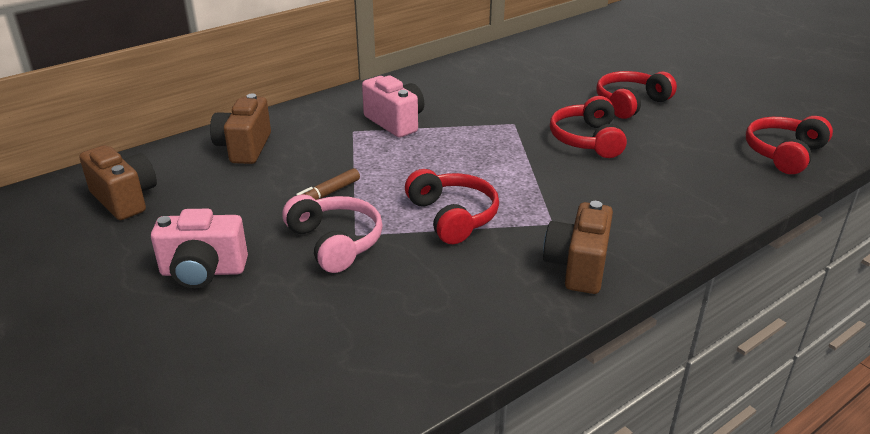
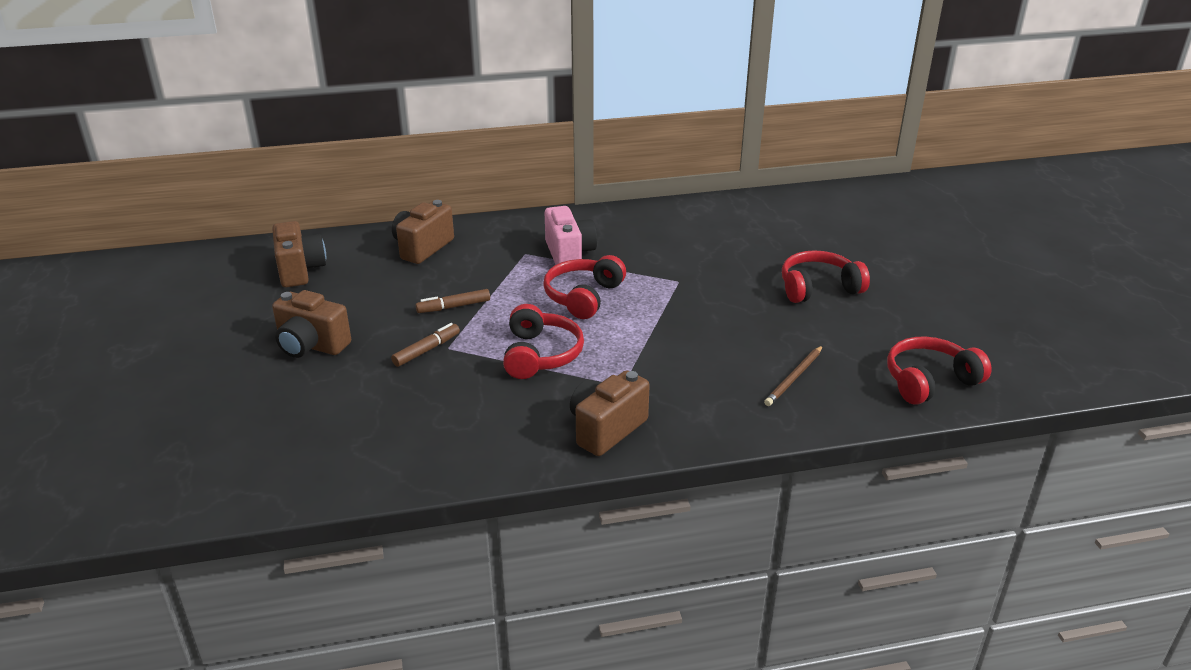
camera: 25 degrees right, 0 degrees up
pink camera [151,209,248,289] -> brown camera [272,290,351,358]
pink headphones [282,194,383,273] -> brown marker [391,323,460,367]
red headphones [550,96,627,158] -> red headphones moved to [543,255,626,319]
none -> brown pencil [764,346,823,406]

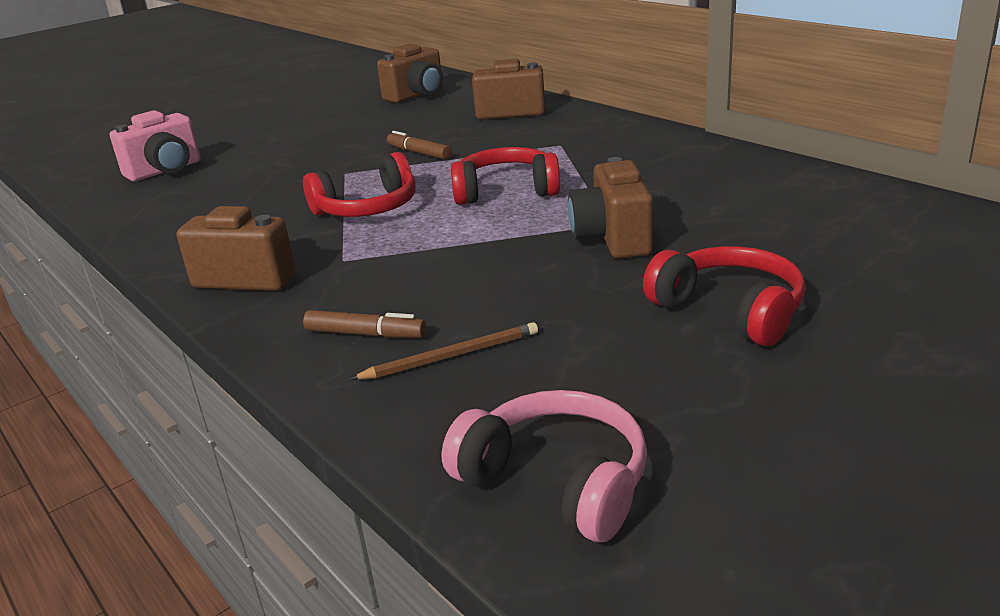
camera: 65 degrees right, 5 degrees down
brown camera [272,290,351,358] -> brown camera moved to [568,157,653,259]
brown marker [391,323,460,367] -> brown marker moved to [303,310,426,338]
pink camera [545,206,597,265] -> pink camera moved to [110,110,201,181]
brown pencil [764,346,823,406] -> brown pencil turned 150 degrees clockwise [351,322,538,380]
red headphones [887,336,992,405] -> pink headphones [441,390,647,542]

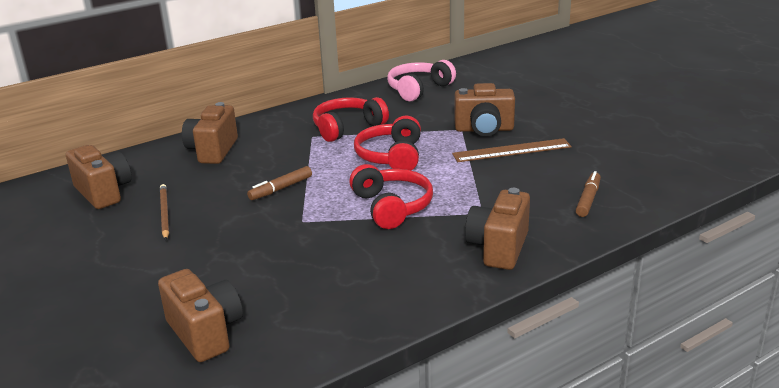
camera: 85 degrees left, 0 degrees up
pink camera [110,110,201,181] -> brown camera [158,269,243,362]
brown pencil [351,322,538,380] -> brown pencil moved to [160,184,169,240]
pink headphones [441,390,647,542] -> pink headphones moved to [387,60,456,102]
red headphones [643,246,806,346] -> red headphones moved to [313,97,389,142]
none -> brown ruler [452,138,572,162]

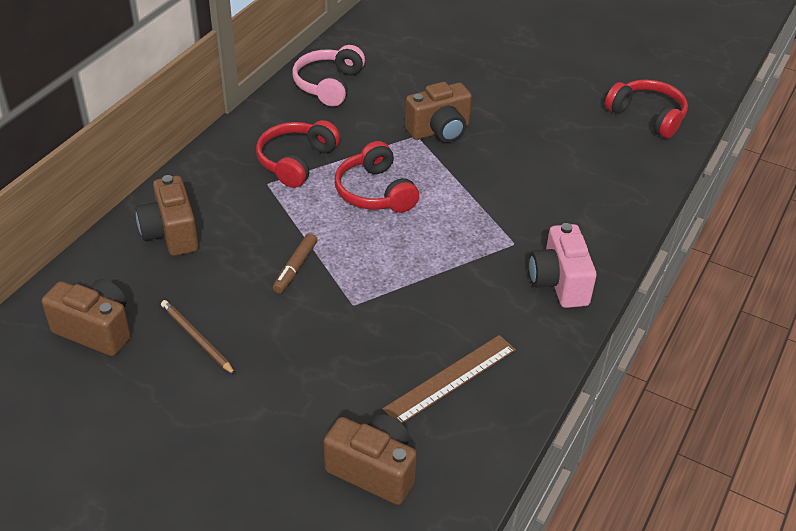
camera: 30 degrees left, 15 degrees up
red headphones [349,164,433,229] -> red headphones moved to [605,79,688,138]
brown ruler [452,138,572,162] -> brown ruler moved to [383,335,516,424]
brown camera [465,188,530,270] -> pink camera [528,223,596,308]
brown marker [576,171,601,217] -> none

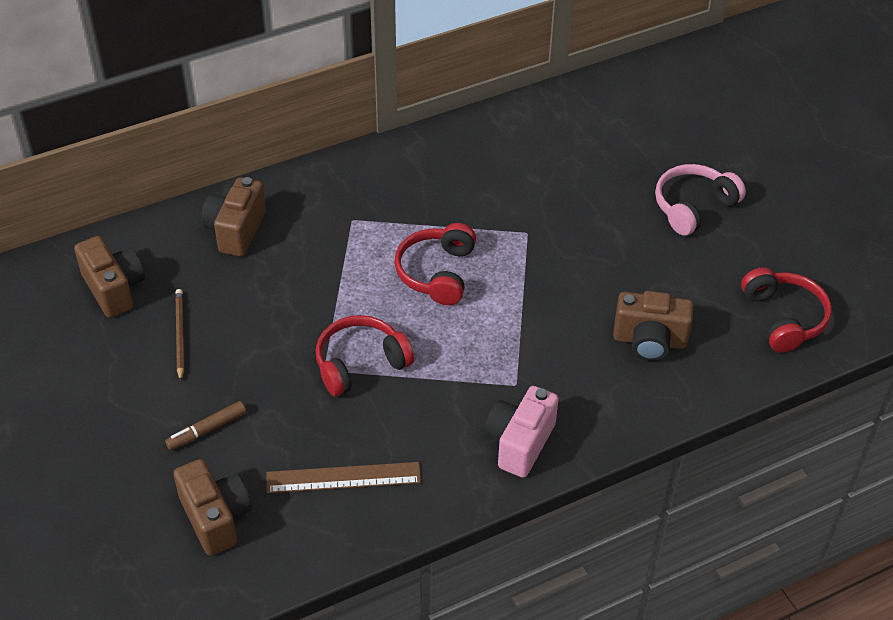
camera: 35 degrees right, 5 degrees up
red headphones [256,120,340,188] -> red headphones moved to [316,315,414,397]
brown marker [273,233,317,293] -> brown marker moved to [165,401,246,450]
pink headphones [292,45,365,107] -> pink headphones moved to [655,164,746,236]
brown camera [405,82,472,142] -> brown camera moved to [613,291,693,361]

